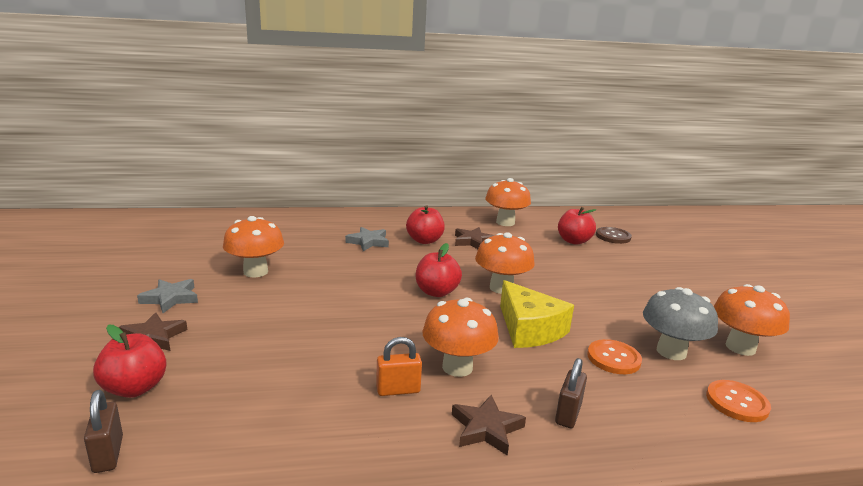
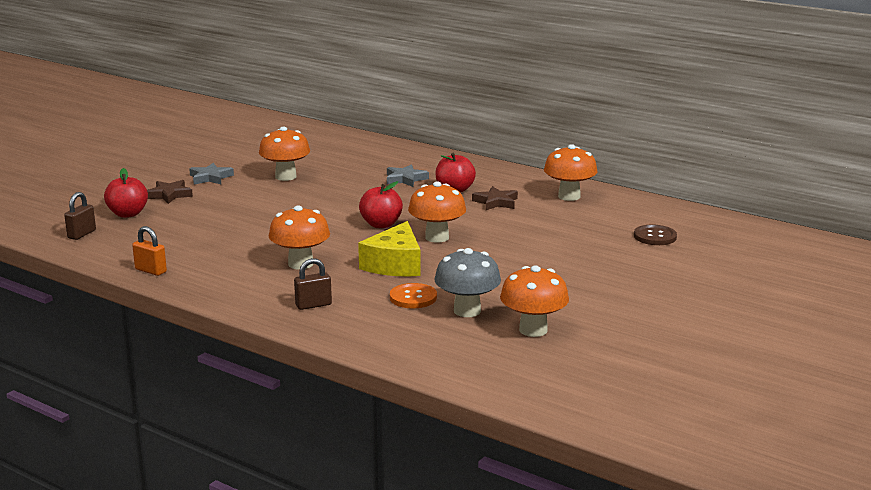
camera: 45 degrees right, 0 degrees up
orange padlock [376,337,422,396] -> orange padlock moved to [132,226,167,276]
brown star [452,394,526,456] -> none
red apple [558,207,596,245] -> none
orange button [706,380,771,422] -> none

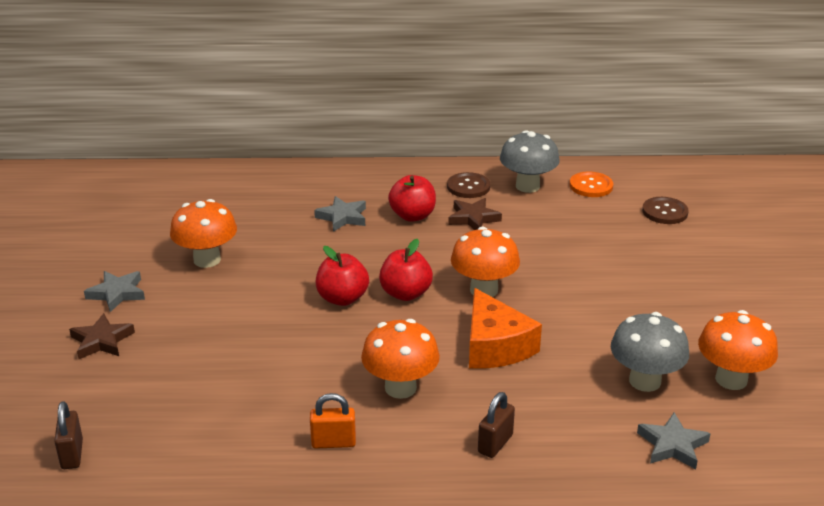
camera: 35 degrees left, 10 degrees up
red apple [104,168,148,218] -> red apple moved to [316,246,369,306]
orange padlock [132,226,167,276] -> orange padlock moved to [310,393,356,449]
yellow cheese [358,221,421,277] -> orange cheese [469,288,542,369]
orange button [390,283,437,308] -> orange button moved to [570,171,613,197]
orange mushroom [544,144,598,201] -> grey mushroom [500,130,560,193]
none -> brown button [447,172,490,198]
none -> grey star [637,413,711,469]

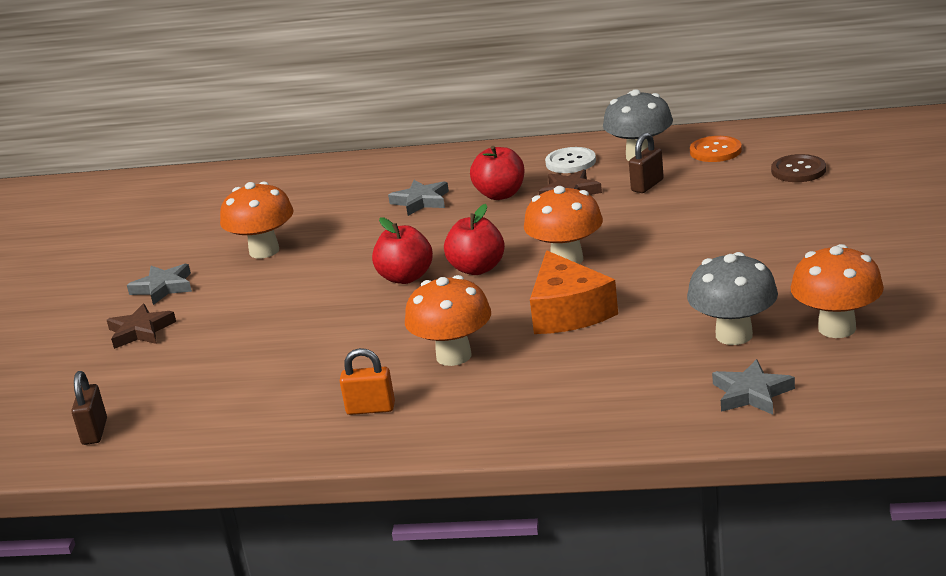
camera: 10 degrees right, 5 degrees down
brown button [447,172,490,198] -> white button [545,147,596,173]
brown padlock [478,392,515,458] -> brown padlock moved to [629,133,664,193]

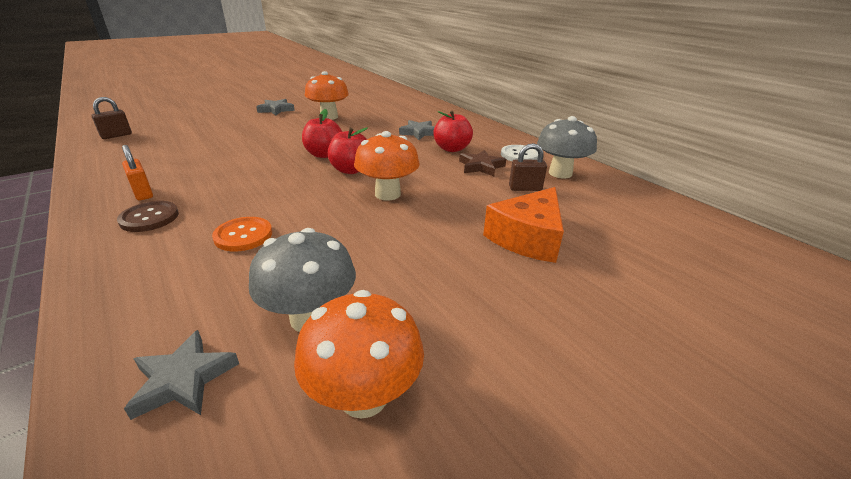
camera: 45 degrees right, 5 degrees up
brown star [107,304,176,349] -> none
orange mushroom [405,275,491,366] -> none
orange cheese [530,250,618,334] -> orange cheese moved to [483,187,564,263]
orange button [690,136,742,162] -> orange button moved to [212,217,272,251]
brown button [771,154,826,182] -> brown button moved to [117,201,179,232]

